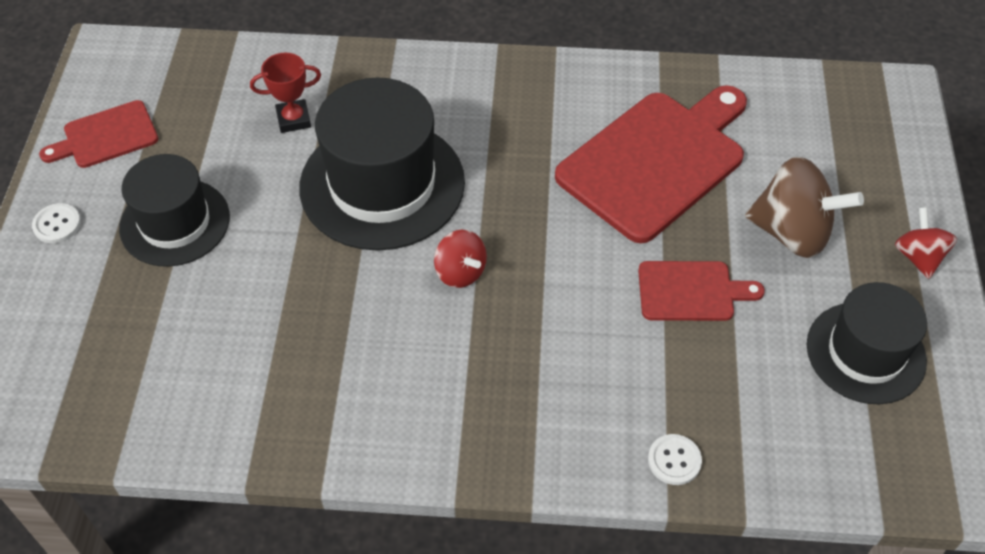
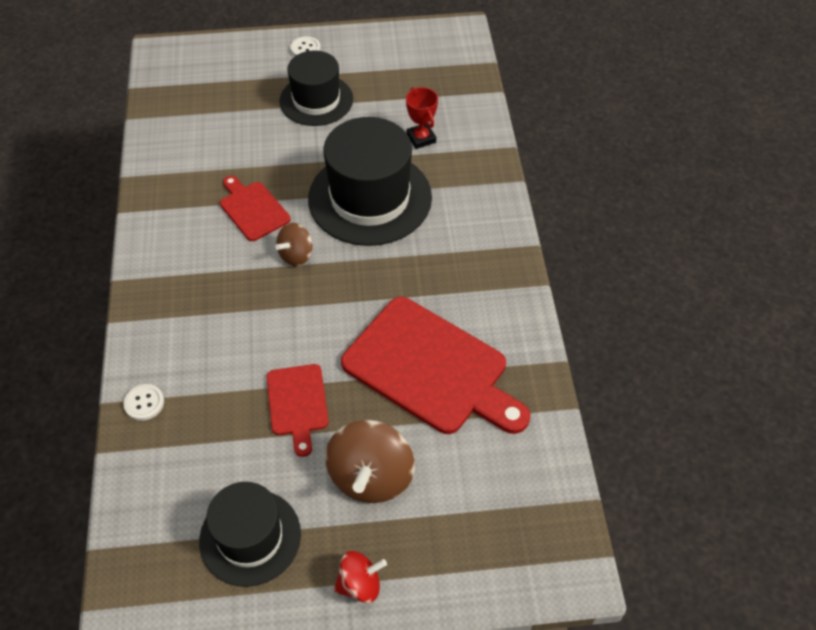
camera: 80 degrees right, 0 degrees up
red cutting board [39,100,158,168] -> red cutting board moved to [220,176,290,241]
red spinning top [434,230,487,288] -> brown spinning top [276,223,313,266]

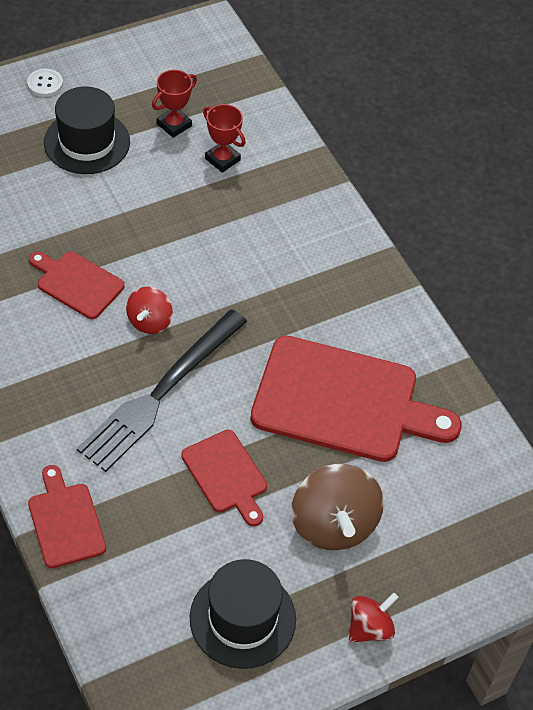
camera: 25 degrees left, 0 degrees up
white button [124,384,164,421] -> red cutting board [28,465,106,568]
brown spinning top [276,223,313,266] -> red spinning top [126,287,173,334]
black hat [308,117,432,246] -> none
none -> black fork [77,309,247,472]
none -> red trophy [152,70,197,138]

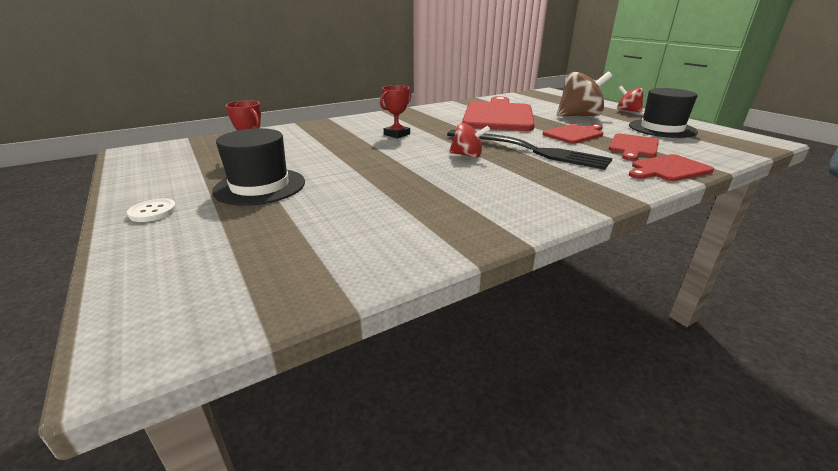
camera: 90 degrees left, 25 degrees down
red cutting board [29,251,125,319] -> red cutting board moved to [609,133,659,161]
red trophy [203,104,246,173] -> red trophy moved to [380,85,411,138]

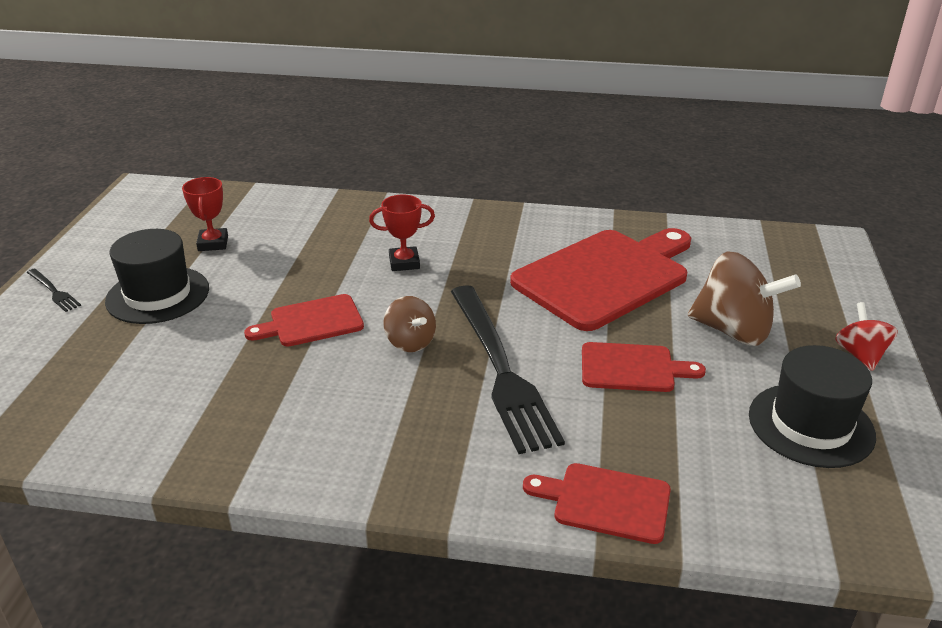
camera: 40 degrees right, 5 degrees up
white button [127,199,177,222] -> black fork [27,269,81,312]
red spinning top [449,123,490,158] -> brown spinning top [384,296,436,352]
red cutting board [609,133,659,161] -> red cutting board moved to [244,294,364,347]

